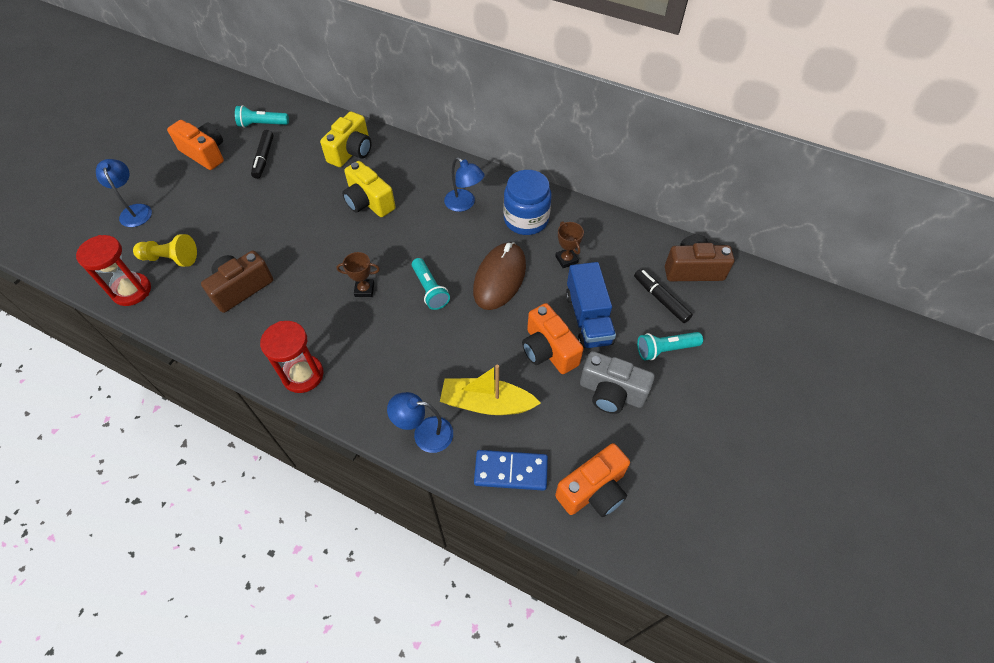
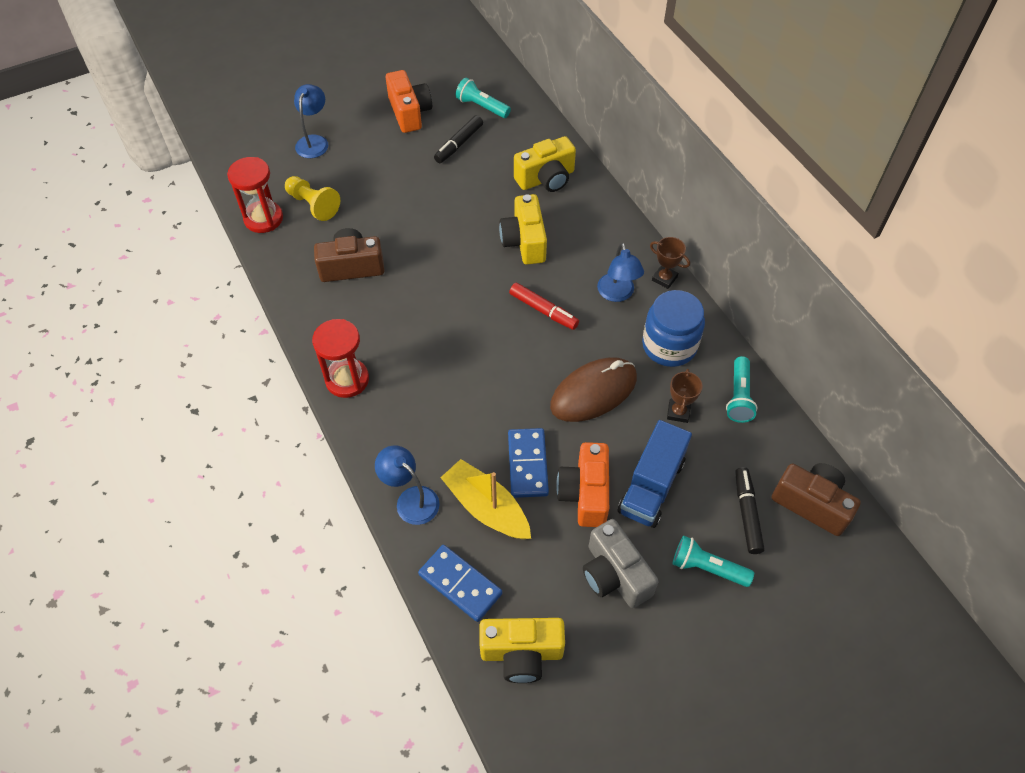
camera: 35 degrees right, 0 degrees up
brown trophy [337,252,380,297] -> brown trophy moved to [650,237,690,289]
turquoise flashlight [412,258,450,310] -> turquoise flashlight moved to [726,356,757,423]
orange camera [555,443,630,517] -> yellow camera [480,618,565,683]
none -> blue domino [508,428,549,498]
none -> red marker [509,283,579,330]

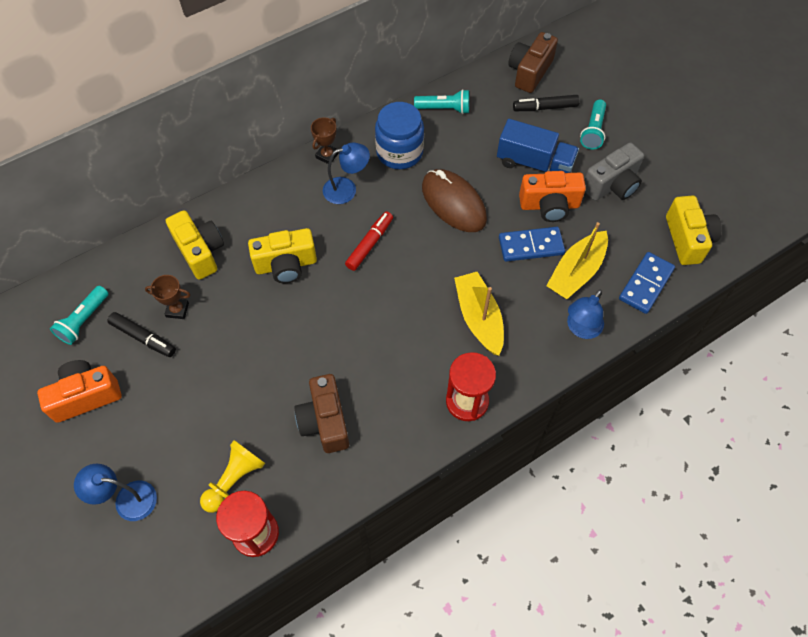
camera: 95 degrees left, 5 degrees up
brown trophy [667,369,703,423] -> brown trophy moved to [145,275,191,319]
none -> yellow boat [454,272,504,356]

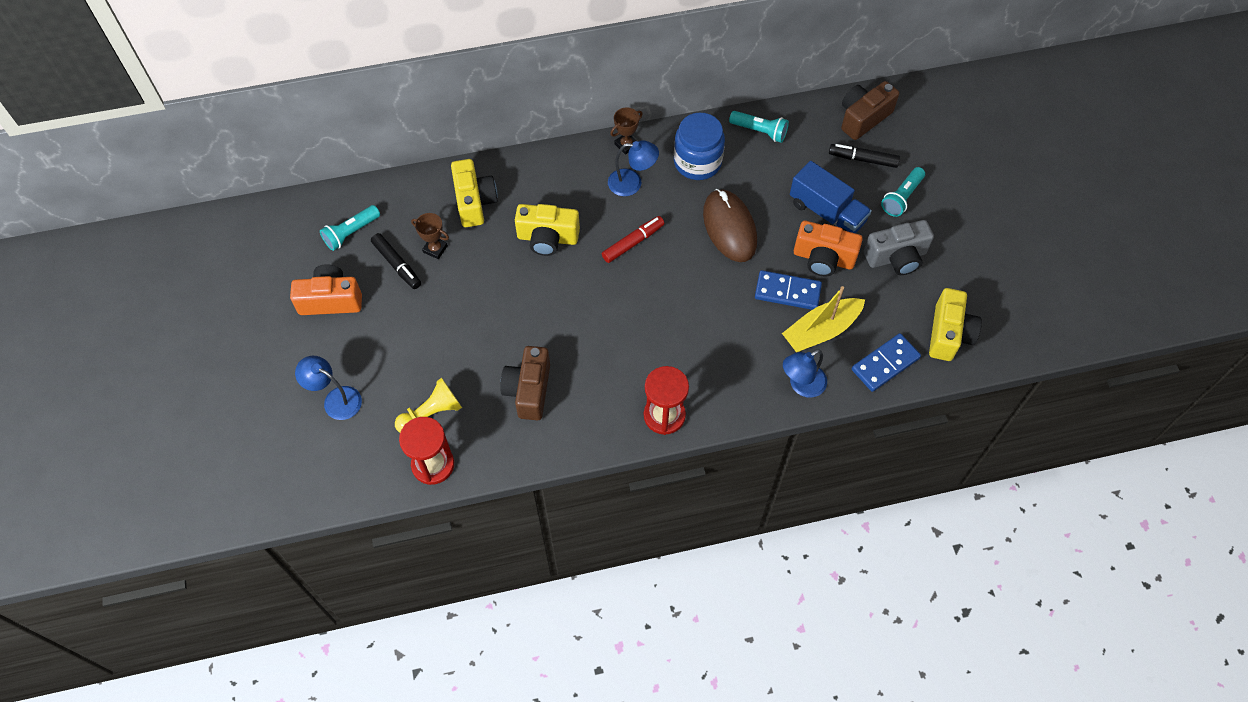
camera: 20 degrees right, 0 degrees up
yellow boat [454,272,504,356] -> none

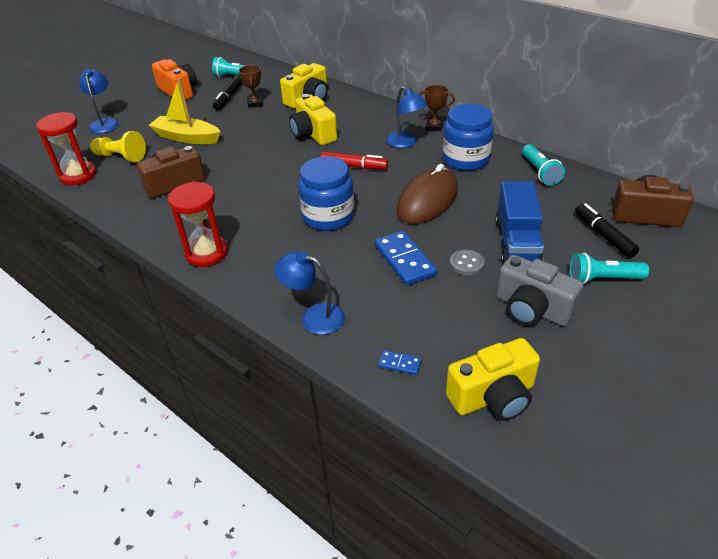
camera: 55 degrees right, 20 degrees down
yellow boat [782,286,865,352] -> yellow boat moved to [149,78,221,144]
orange camera [794,221,863,276] -> grey button [450,250,485,276]
blue domino [852,333,921,392] -> blue domino [378,350,422,375], size x0.49
none -> blue jar [298,156,354,231]

